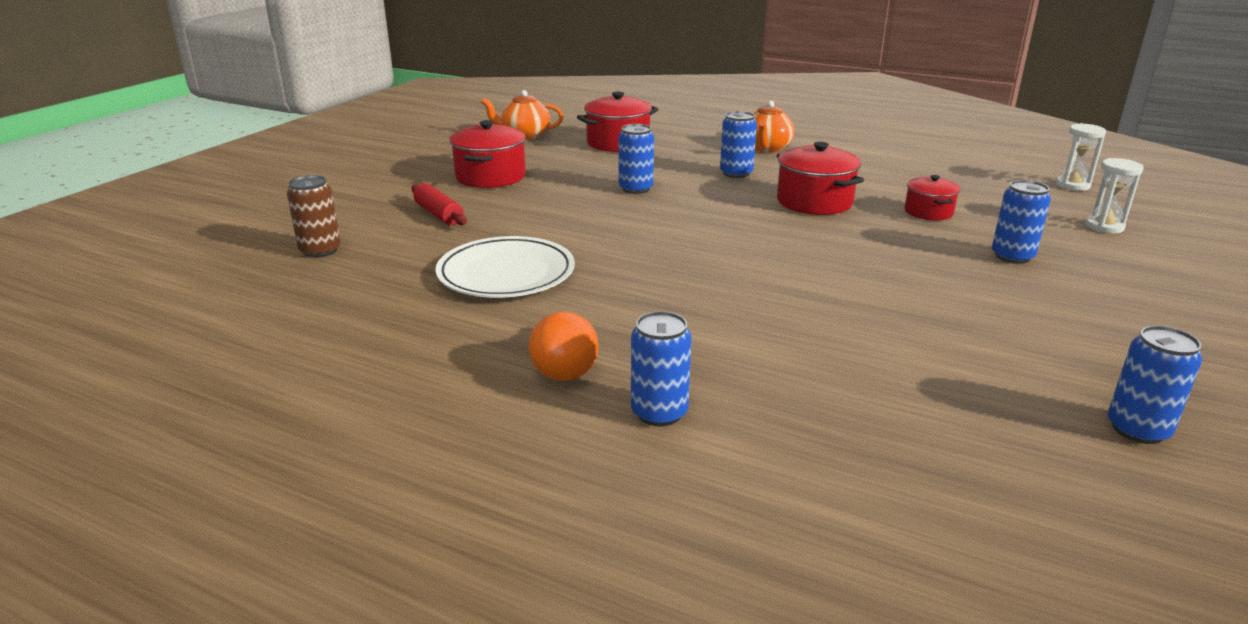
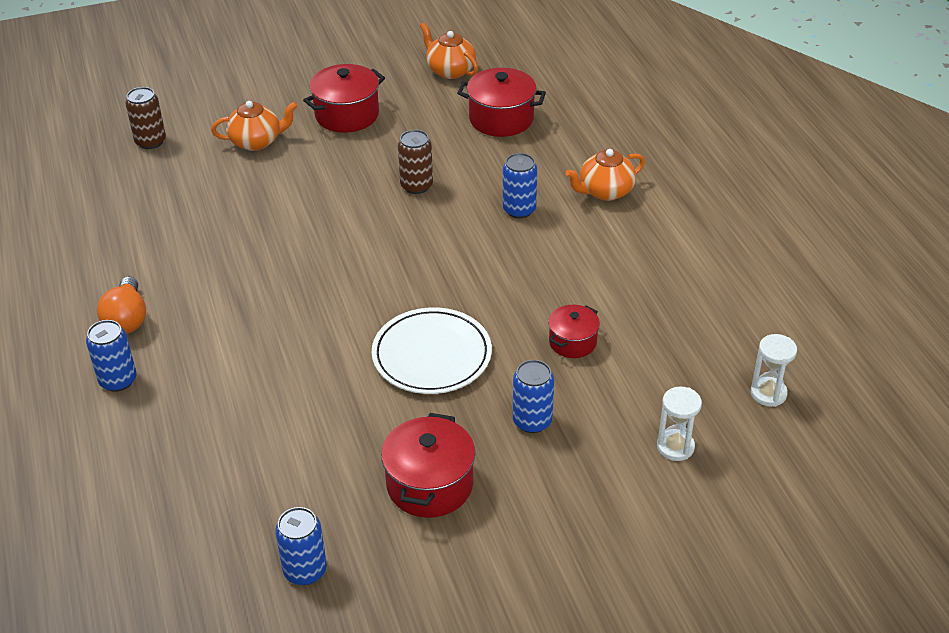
camera: 45 degrees right, 15 degrees up
red rolling pin [411,183,467,225] -> orange teapot [211,101,298,151]
white plate [435,236,575,298] -> white plate moved to [372,307,492,394]
orange light bulb [529,312,598,381] -> orange light bulb turned 45 degrees counterclockwise [97,277,146,334]
blue can [618,124,654,194] -> brown can [398,130,433,194]
red pot [777,142,864,215] -> red pot moved to [381,413,476,518]

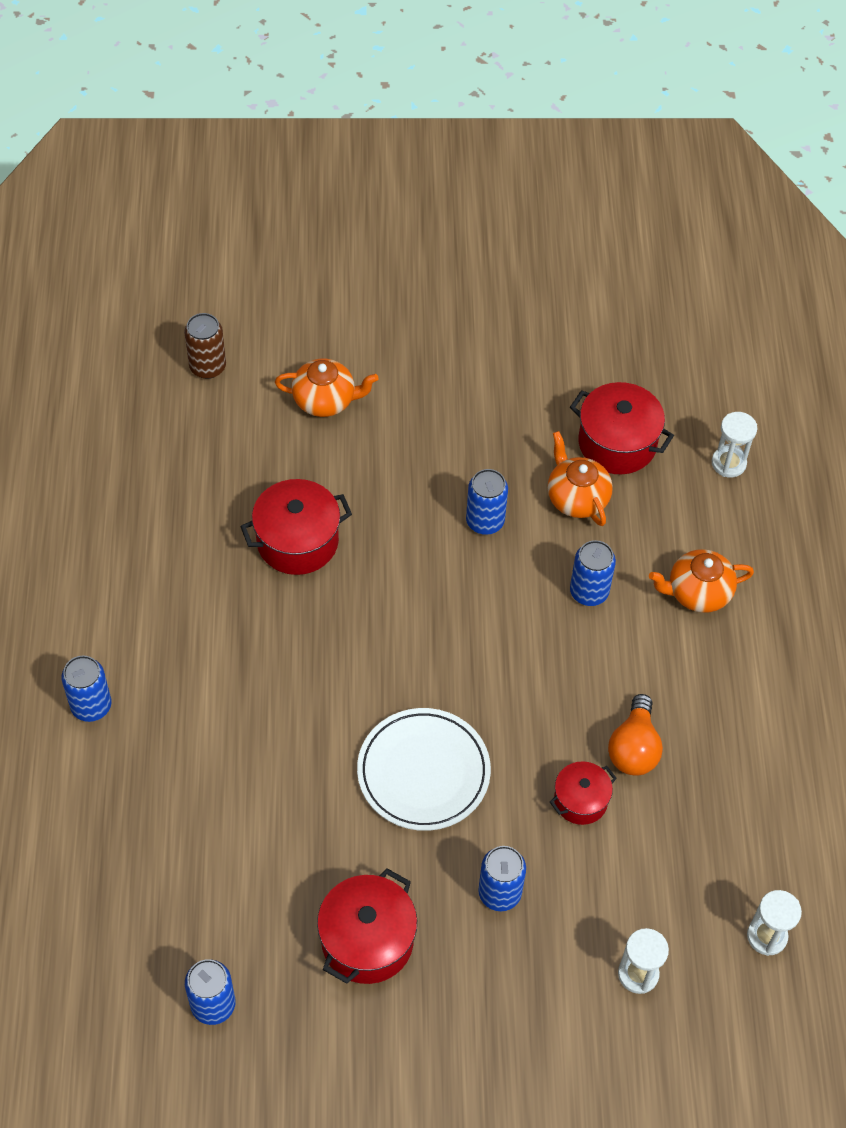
camera: 15 degrees right, 15 degrees up
orange light bulb [97,277,146,334] -> orange light bulb moved to [608,694,663,775]
red pot [303,64,385,133] -> red pot moved to [240,479,352,575]
brown can [398,130,433,194] -> blue can [466,469,508,535]
orange teapot [420,23,478,79] -> orange teapot moved to [547,431,613,526]
none -> white hourglass [712,412,757,478]

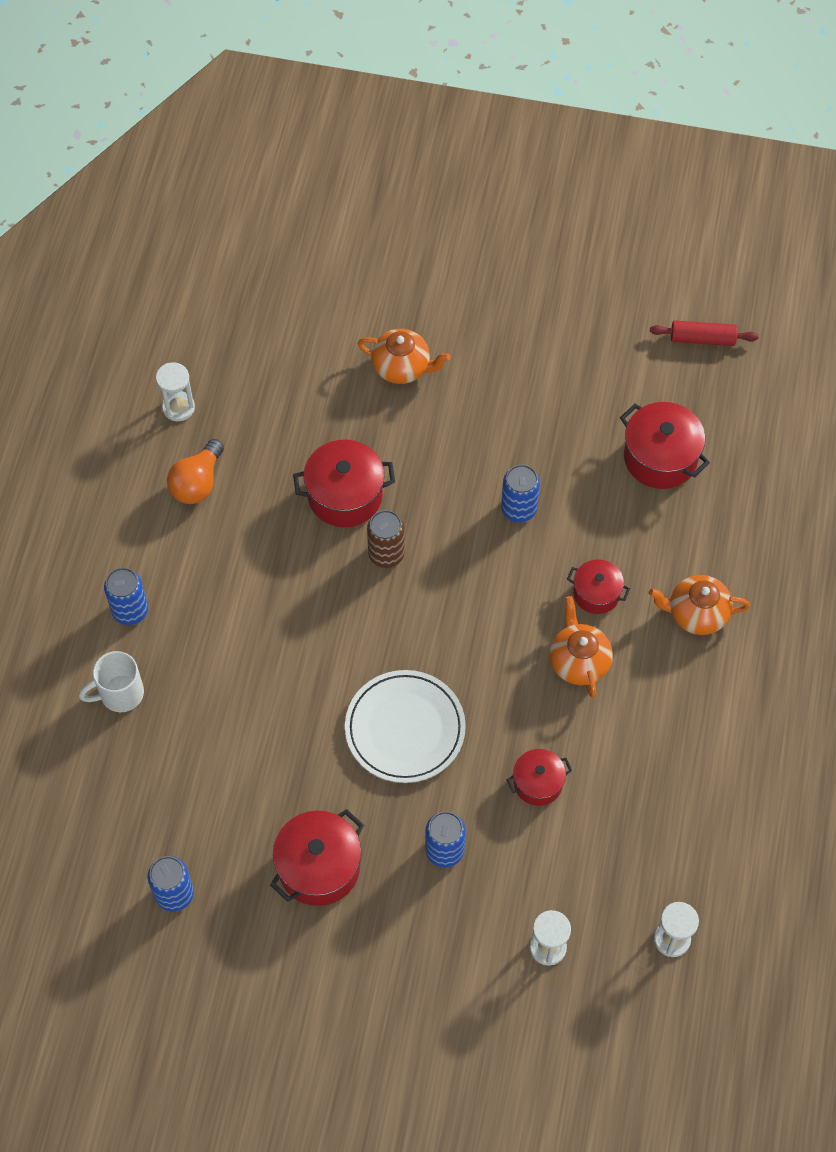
camera: 15 degrees right, 5 degrees up
brown can [184,313,226,379] -> brown can moved to [367,510,405,568]
orange teapot [547,431,613,526] -> orange teapot moved to [550,596,613,698]
blue can [570,540,616,606] -> red pot [567,559,630,614]
orange light bulb [608,694,663,775] -> orange light bulb moved to [167,439,224,504]
white hourglass [712,412,757,478] -> white hourglass moved to [156,362,195,421]
none -> white mug [79,651,144,712]
none -> red rolling pin [650,320,759,346]

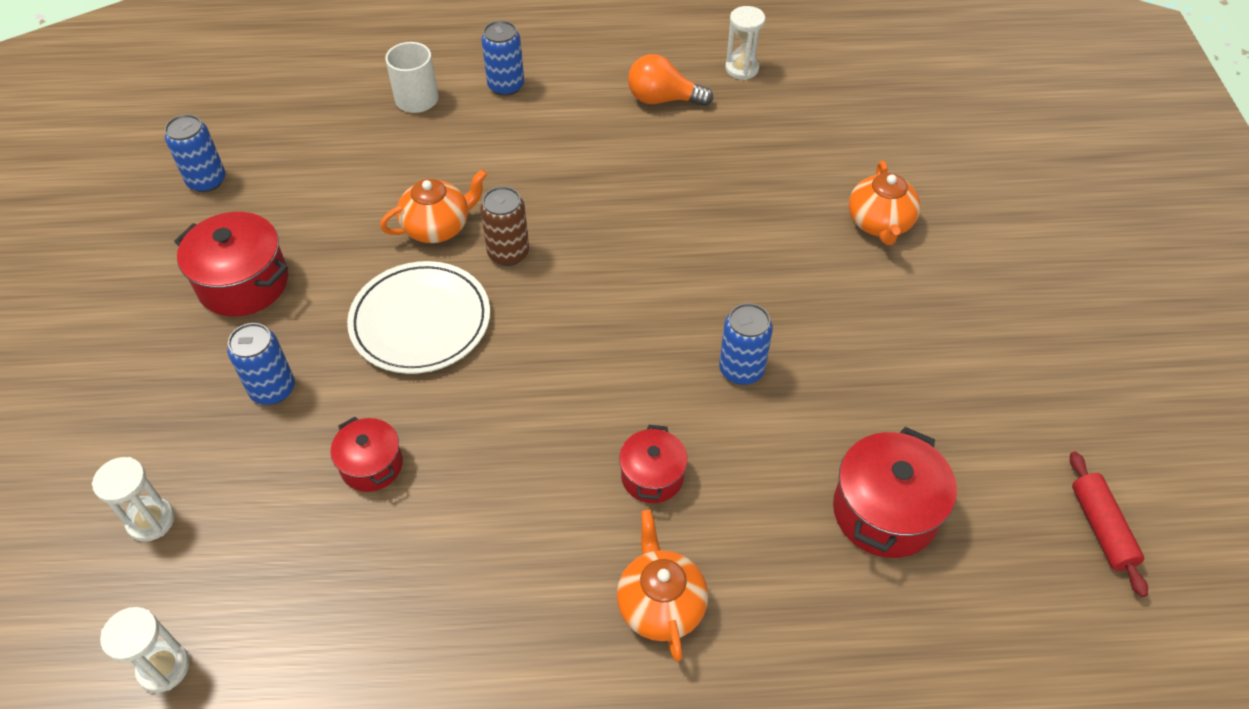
camera: 75 degrees right, 10 degrees down
red pot [293,440,395,527] -> none
brown can [367,510,405,568] -> brown can moved to [480,186,529,266]
orange teapot [550,596,613,698] -> orange teapot moved to [380,169,487,243]

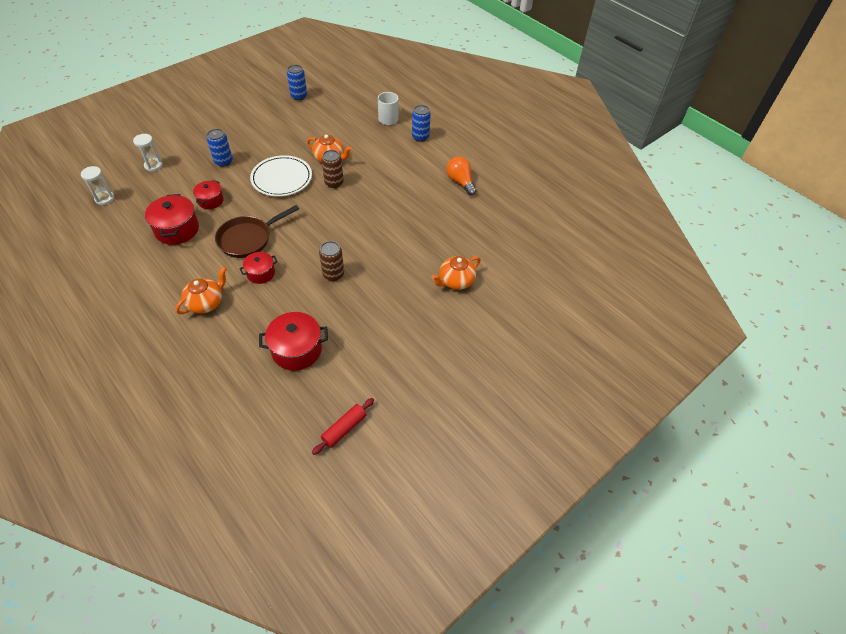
camera: 50 degrees right, 0 degrees up
red pot [174,212,288,317] -> red pot moved to [145,194,199,245]
blue can [719,303,773,385] -> brown can [319,241,344,281]
white hourglass [725,6,765,80] -> none
none -> brown pan [215,205,299,258]

